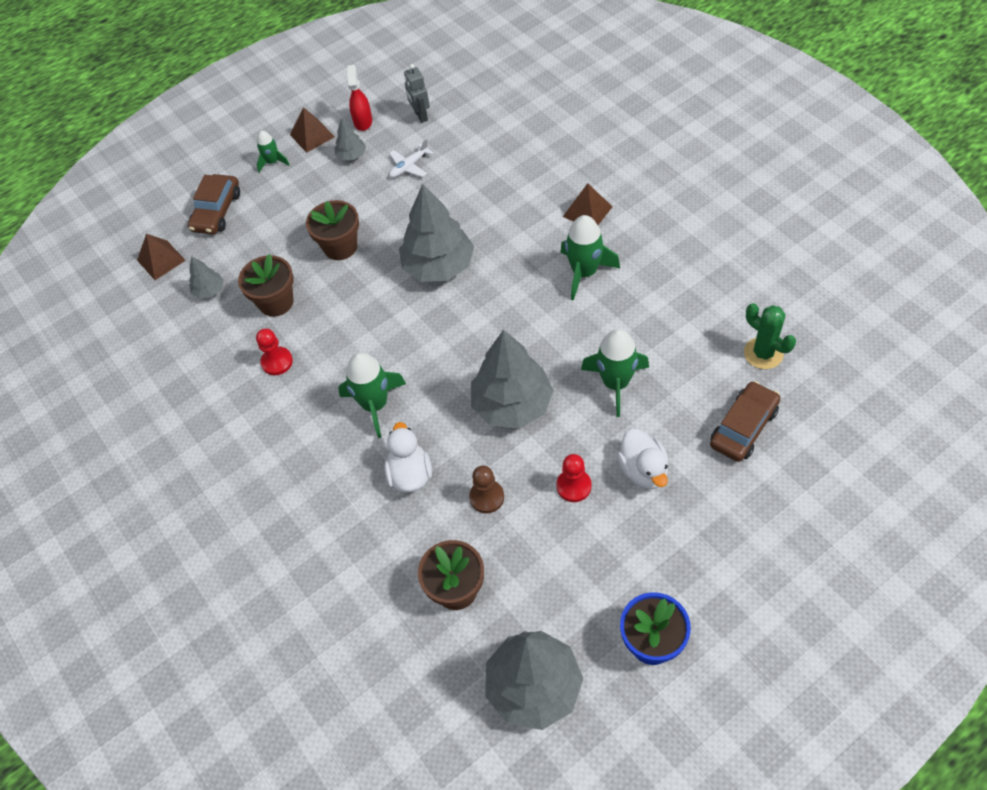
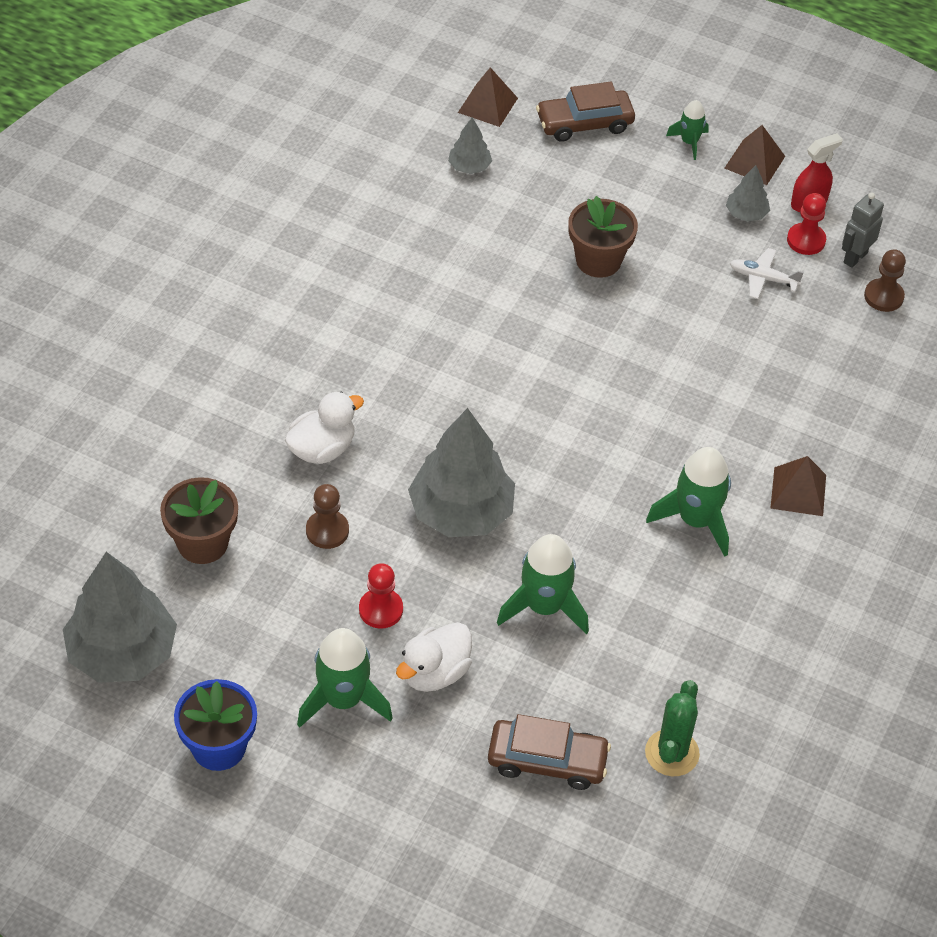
camera: 55 degrees right, 5 degrees down
brown flower pot [238,254,294,317] -> none
red pawn [256,329,293,375] -> red pawn moved to [787,193,826,255]
green rocket [338,353,406,438] -> green rocket moved to [297,628,393,728]
grey tree [399,184,474,282] -> none
none -> brown pawn [864,249,906,312]

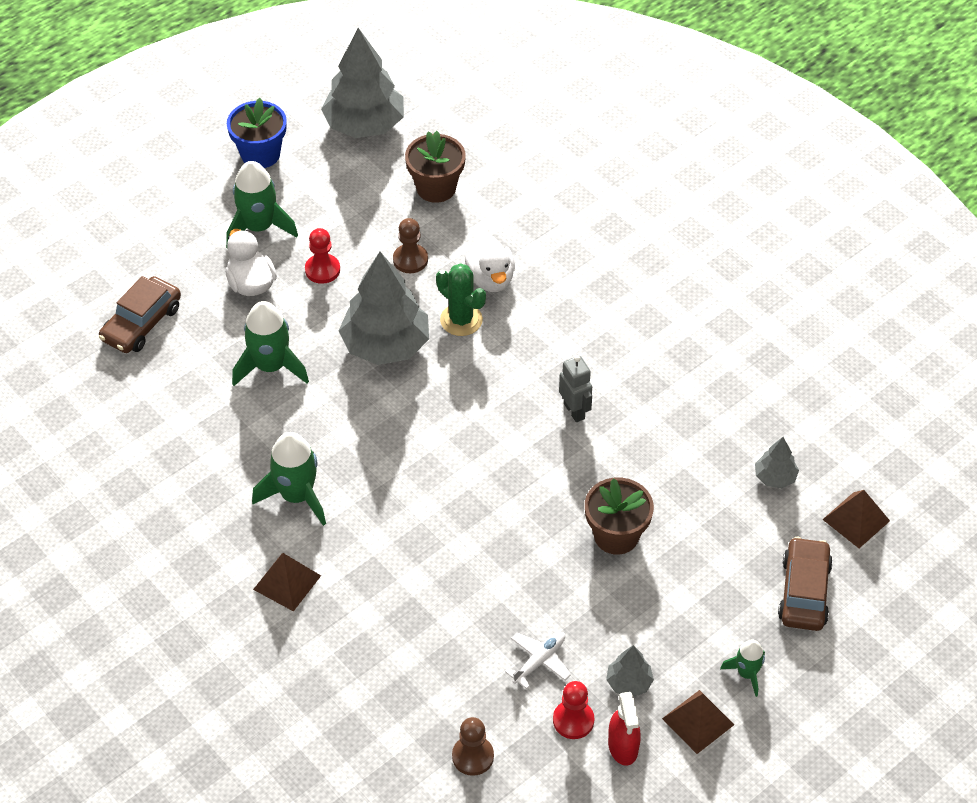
camera: 115 degrees right, 0 degrees up
green cactus [645,680,700,776] -> green cactus moved to [436,263,486,336]
grey robot [842,192,884,268] -> grey robot moved to [559,355,592,422]

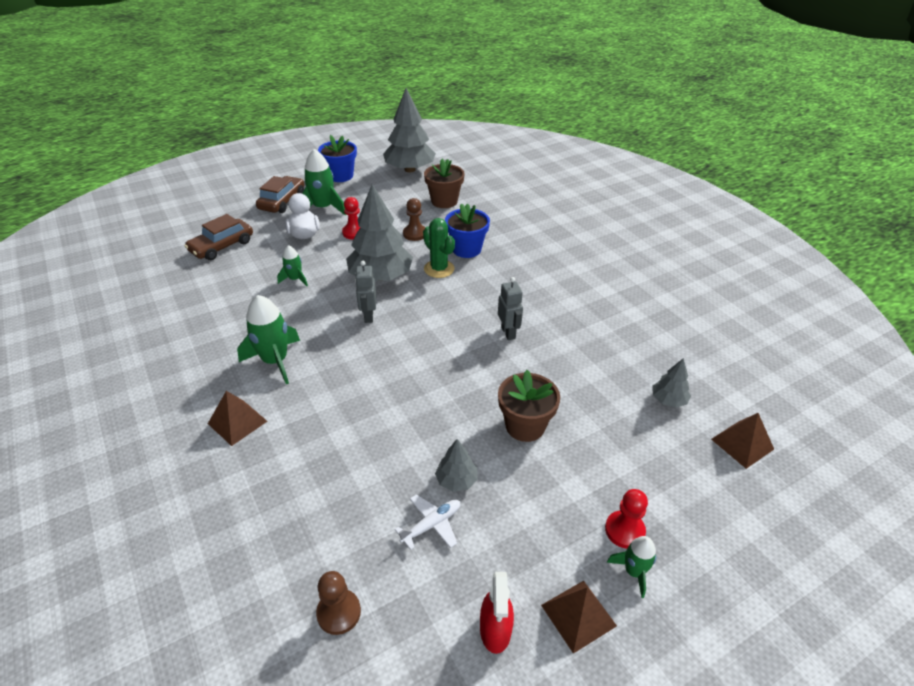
camera: 10 degrees right, 10 degrees down
green rocket [232,301,309,386] -> green rocket [277,245,308,286], size x0.56
white duck [465,233,515,292] -> blue flower pot [445,203,490,258]
red pawn [553,681,594,739] -> red pawn moved to [605,489,648,549]
grey tree [606,645,654,697] -> grey tree moved to [435,439,478,492]
brown car [778,537,833,631] -> brown car moved to [256,176,304,213]
none -> grey robot [355,261,376,323]

